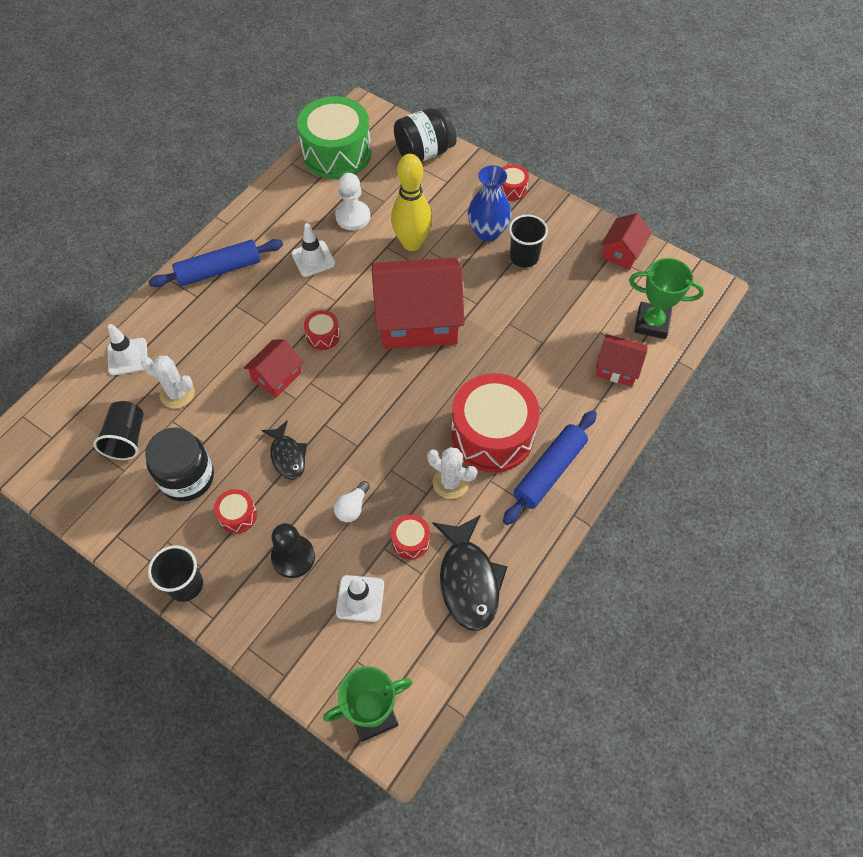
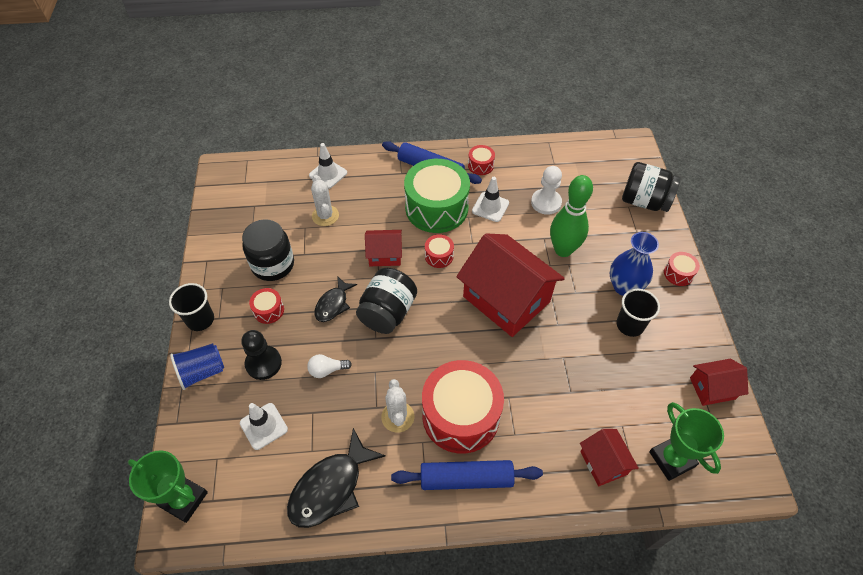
camera: 50 degrees right, 5 degrees down
black cup [93,401,144,460] -> none
green drum [297,96,371,179] -> green drum moved to [404,159,470,233]
yellow bowling pin [391,154,432,251] -> green bowling pin [550,175,593,257]
red drum [391,515,430,559] -> red drum moved to [468,145,495,175]
none -> blue cup [170,343,224,390]
none -> black jar [356,268,417,334]

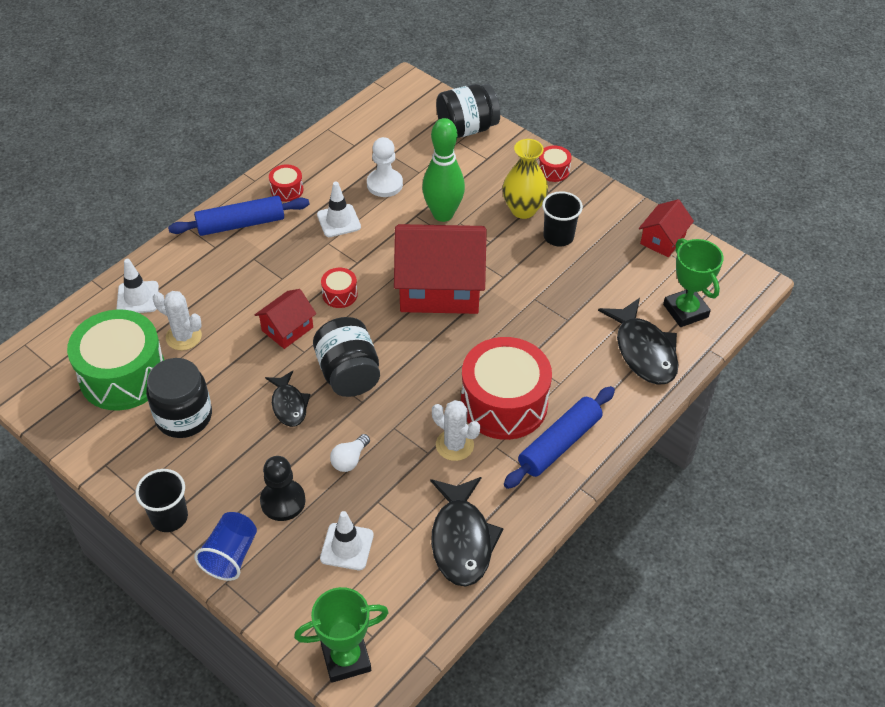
camera: 45 degrees left, 5 degrees down
red drum [249,288,284,324] -> none
green drum [404,159,470,233] -> green drum moved to [67,309,164,411]
red house [580,429,639,486] -> black fish [598,298,679,385]
blue vase [610,232,659,296] -> yellow vase [502,139,548,219]
green trophy [649,402,724,481] -> green trophy turned 45 degrees clockwise [663,238,724,327]

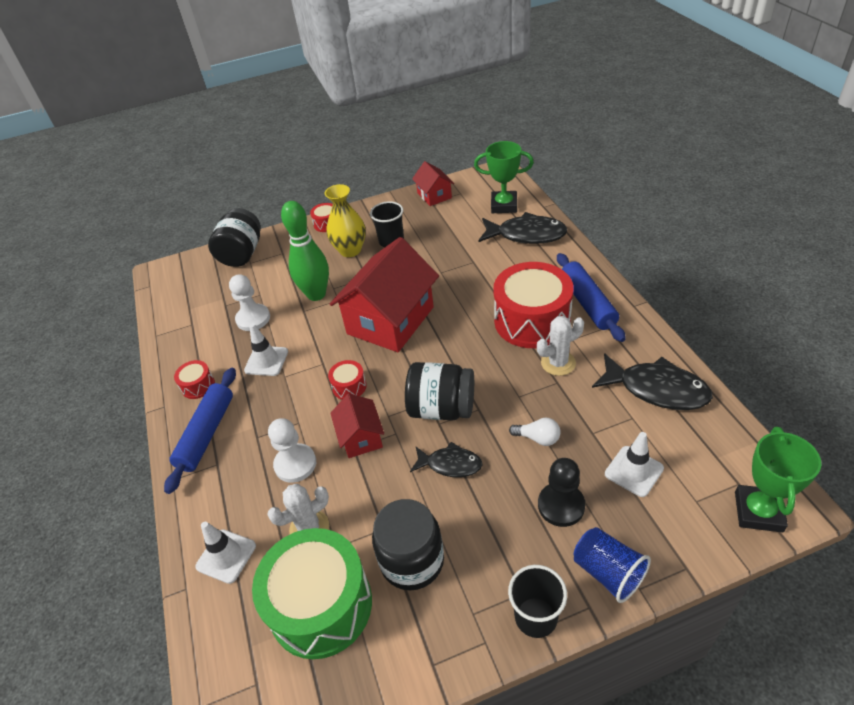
camera: 55 degrees left, 5 degrees down
white light bulb [330,434,370,472] -> white light bulb turned 45 degrees counterclockwise [509,418,561,446]
none -> white pawn [268,418,316,483]

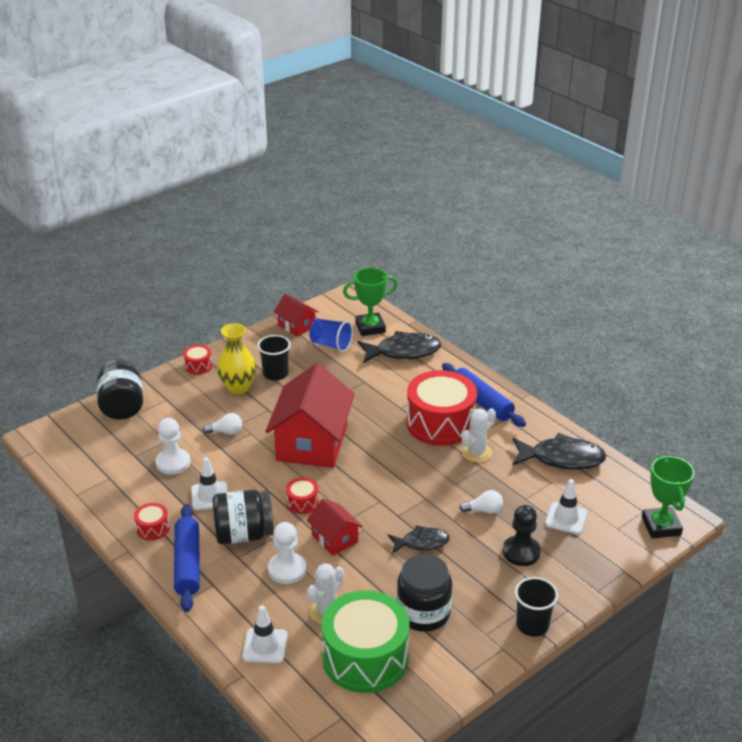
camera: 25 degrees left, 10 degrees down
green bowling pin [281,201,329,301] -> white light bulb [203,413,242,435]
black jar [405,362,474,420] -> black jar moved to [212,490,274,545]
blue cup [574,527,651,603] -> blue cup moved to [309,319,353,352]

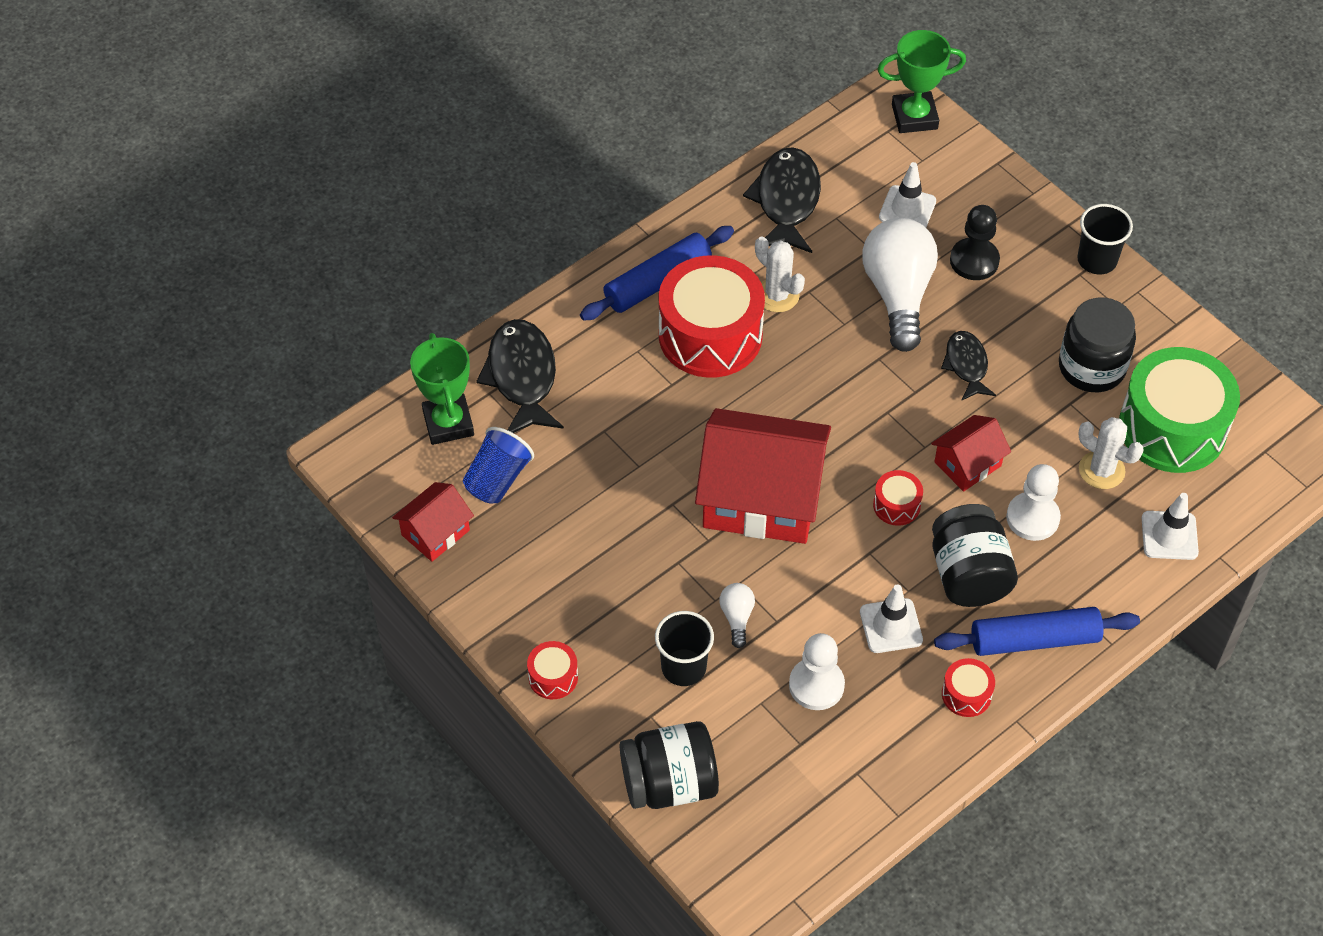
camera: 90 degrees left, 20 degrees up
yellow vase [217,323,256,394] -> none
black cup [257,335,291,381] -> black cup moved to [655,611,714,686]
white light bulb [459,490,503,514] -> white light bulb [862,218,938,352], size x2.31

